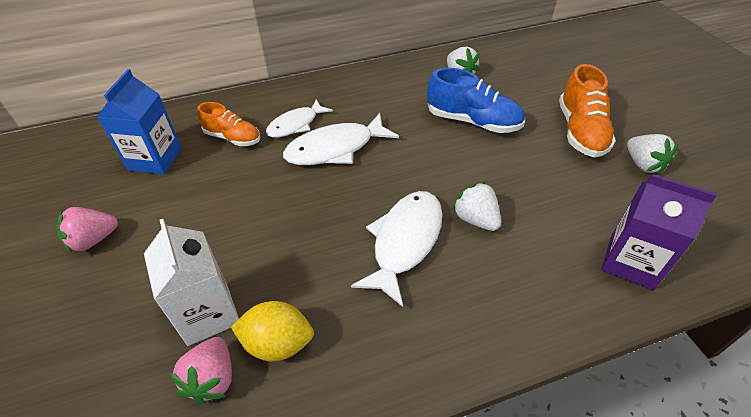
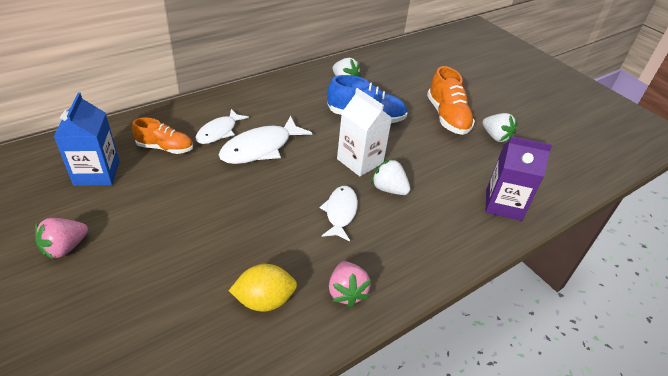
camera: 20 degrees left, 5 degrees down
white carton [144,219,239,346] -> white carton moved to [337,88,392,176]
pink strawberry [169,337,232,404] -> pink strawberry moved to [329,261,371,308]
white fish [351,191,442,307] -> white fish [319,186,358,241], size x0.66

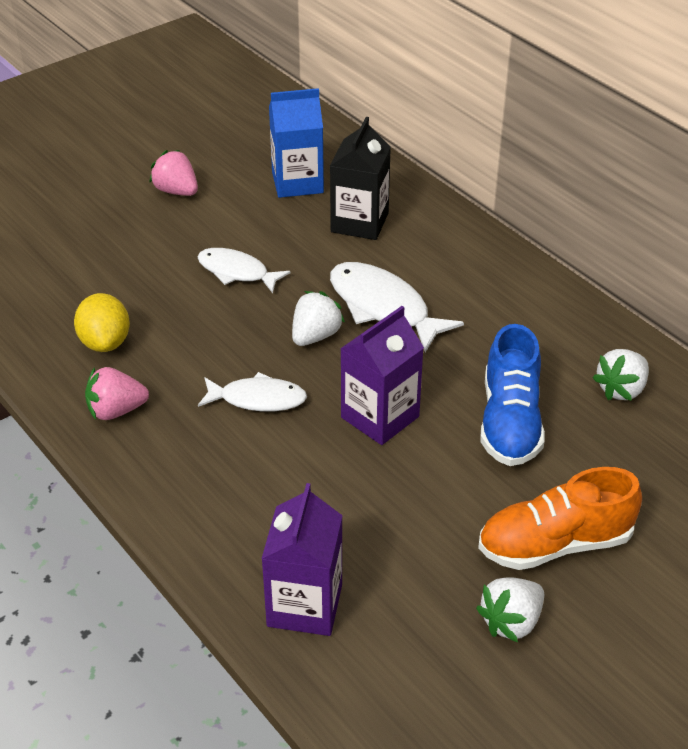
camera: 90 degrees right, 0 degrees up
orange shoe [132,118,193,154] -> black carton [330,117,391,240]
white fish [196,109,249,144] -> white fish moved to [198,248,291,293]
white carton [337,88,392,176] -> purple carton [340,306,424,445]
white strawberry [371,159,410,195] -> white strawberry moved to [292,291,345,346]

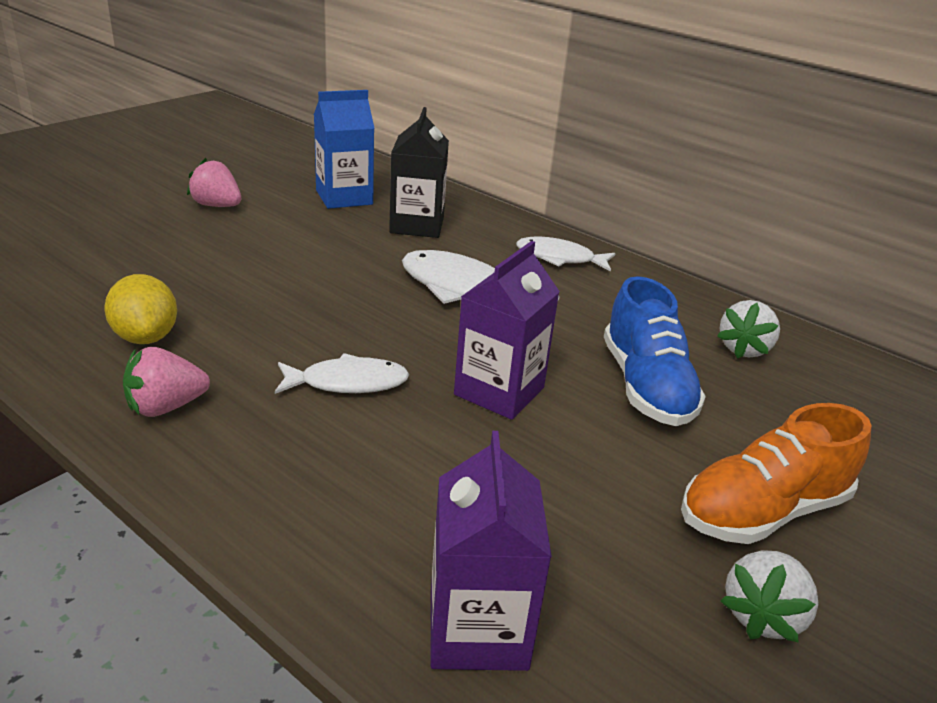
camera: 15 degrees left, 10 degrees down
white fish [198,248,291,293] -> white fish moved to [516,236,616,272]
white strawberry [292,291,345,346] -> none

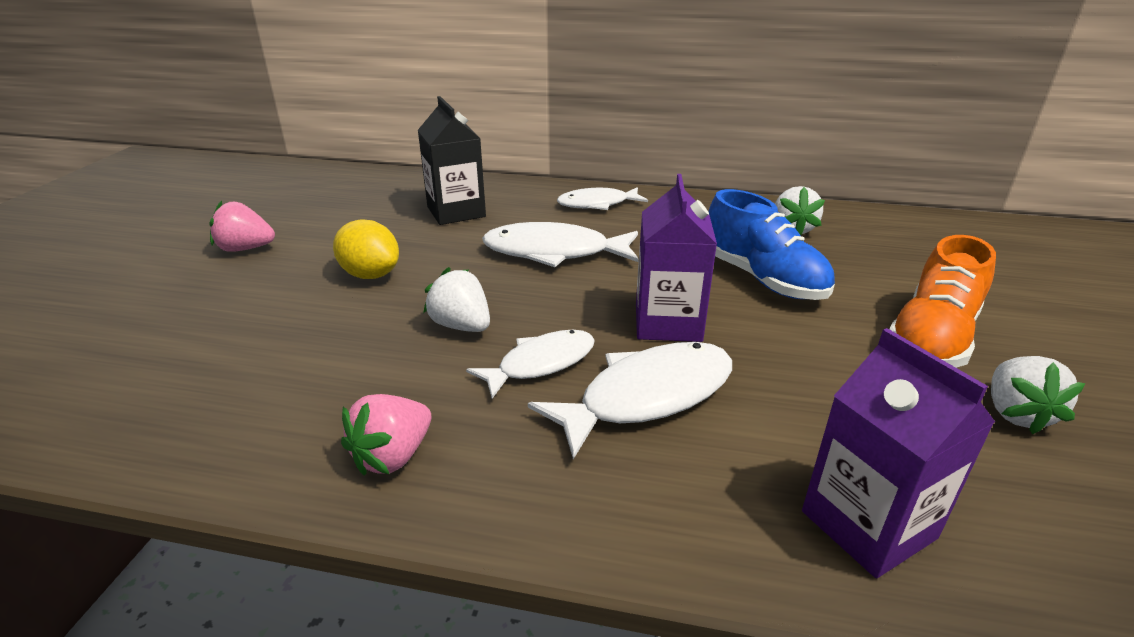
camera: 25 degrees left, 0 degrees up
yellow lemon [104,274,177,344] -> yellow lemon moved to [333,219,399,279]
blue carton [314,90,374,209] -> none
none -> white strawberry [423,267,490,332]
none -> white fish [528,342,732,459]

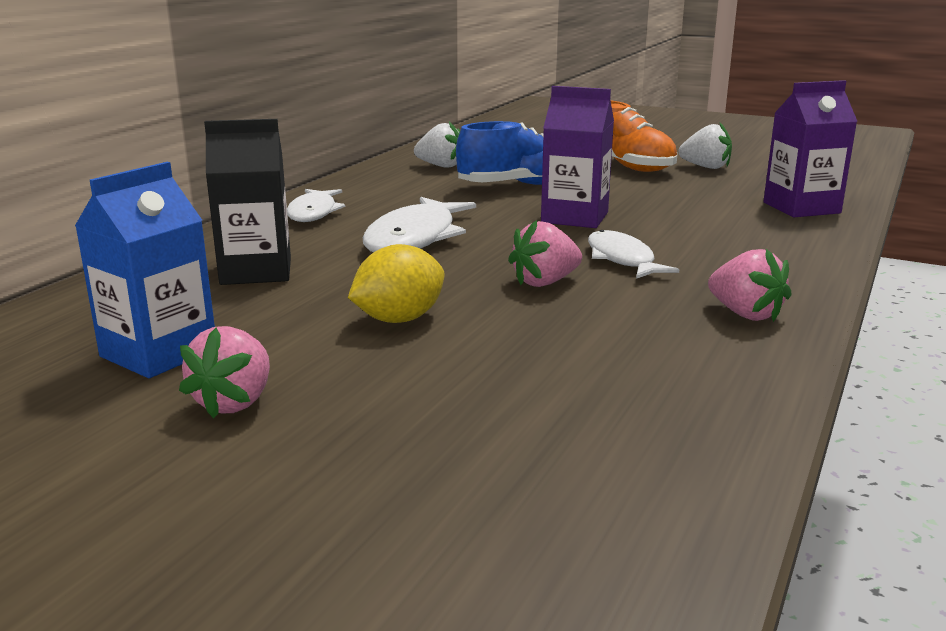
camera: 75 degrees left, 10 degrees down
white strawberry [423,267,490,332] -> pink strawberry [508,220,582,287]
white fish [528,342,732,459] -> none
none -> blue carton [75,162,215,378]

